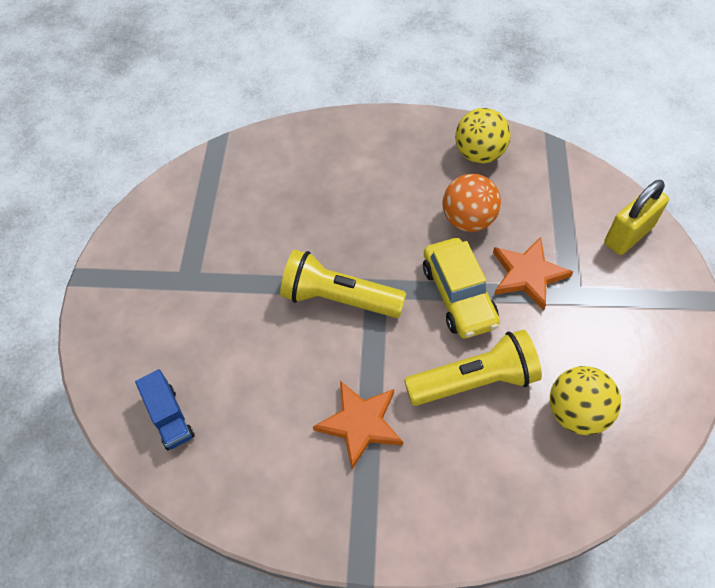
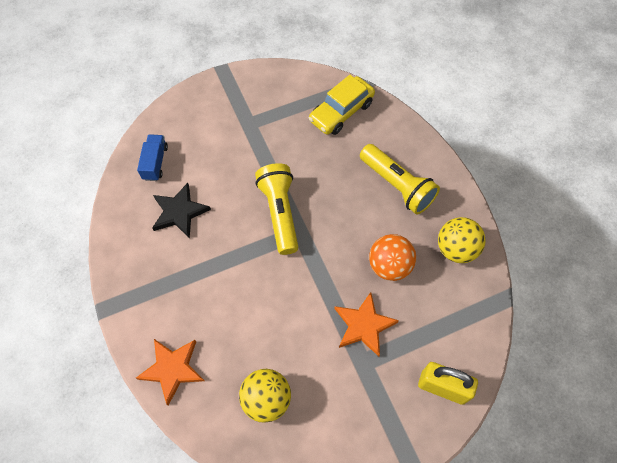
camera: 60 degrees right, 5 degrees up
blue truck [135,369,195,450] -> blue truck turned 150 degrees clockwise [137,134,168,181]
orange star [313,381,403,469] -> orange star moved to [136,339,205,405]
yellow flashlight [404,330,542,406] -> yellow flashlight moved to [360,144,440,215]
yellow car [423,238,500,338] -> yellow car moved to [309,75,375,135]
none -> black star [152,183,211,238]

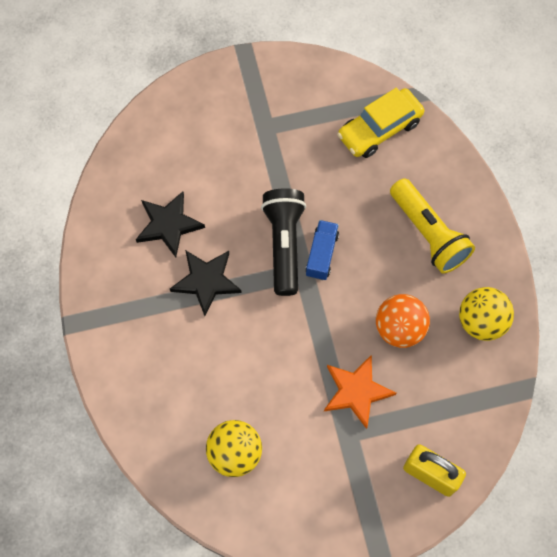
camera: 10 degrees right, 5 degrees up
orange star [136,339,205,405] -> none
blue truck [137,134,168,181] -> blue truck moved to [305,220,339,280]
yellow flashlight [255,163,298,255] -> black flashlight [261,188,306,296]
none -> black star [170,250,242,316]

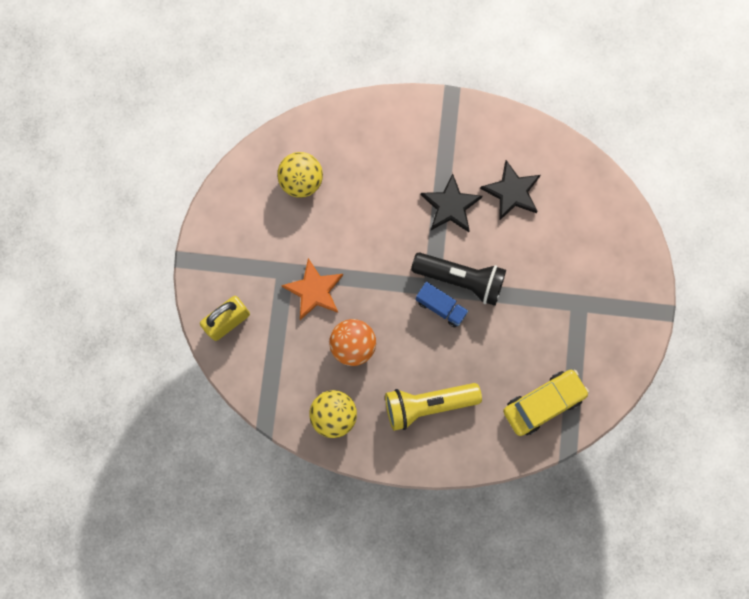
camera: 110 degrees right, 10 degrees up
yellow car [337,88,424,158] -> yellow car turned 75 degrees clockwise [503,370,589,436]

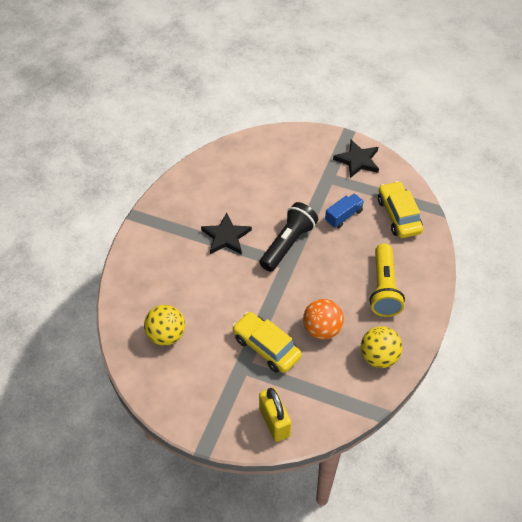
camera: 75 degrees left, 25 degrees down
orange star [281,258,343,320] -> yellow car [232,312,302,373]
blue truck [416,282,468,327] -> blue truck moved to [325,194,364,228]
black star [480,160,541,221] -> black star moved to [333,140,379,178]

